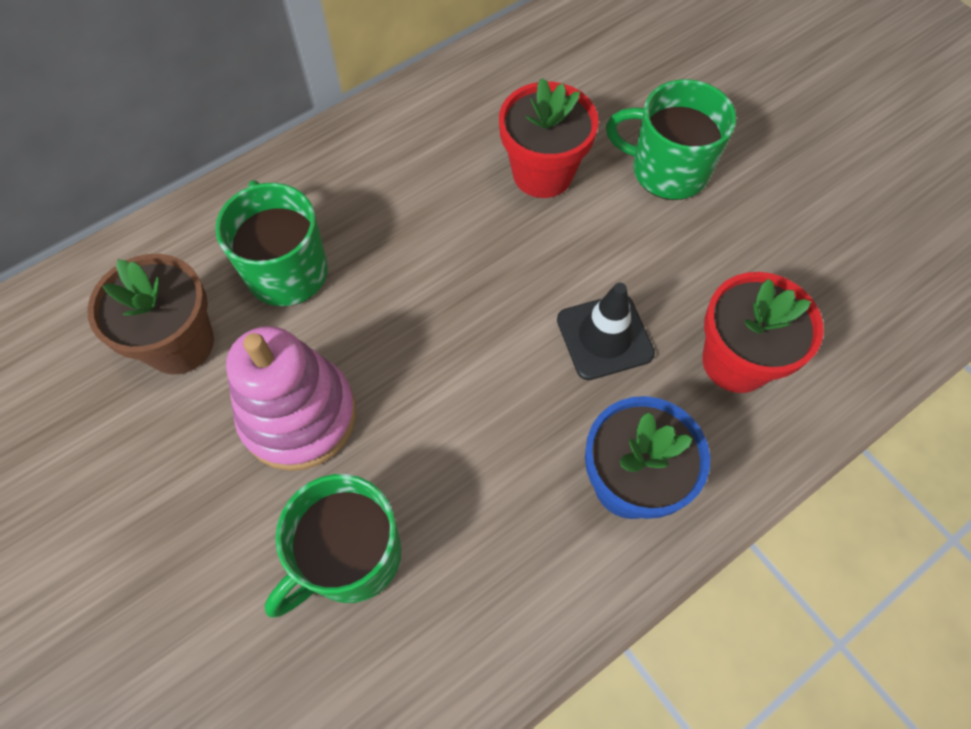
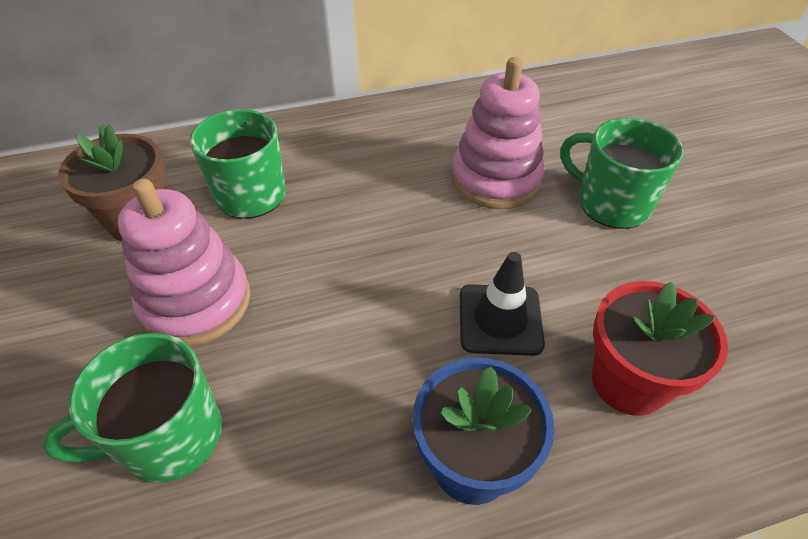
camera: 20 degrees right, 15 degrees down
red flower pot [499,78,599,198] -> pink stacking toy [452,57,545,209]

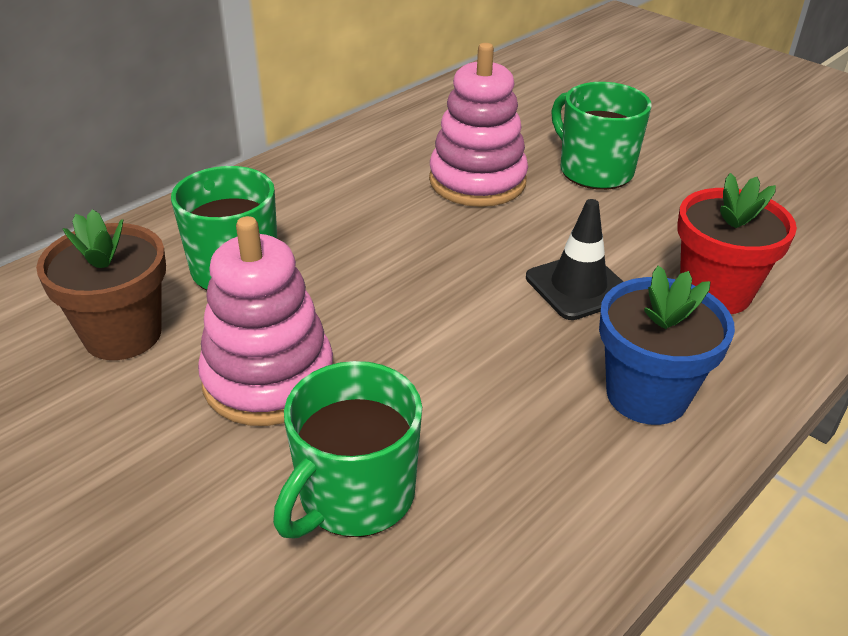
camera: 30 degrees left, 10 degrees down
green mug [560,118,683,229] -> green mug turned 45 degrees clockwise [551,82,652,190]

